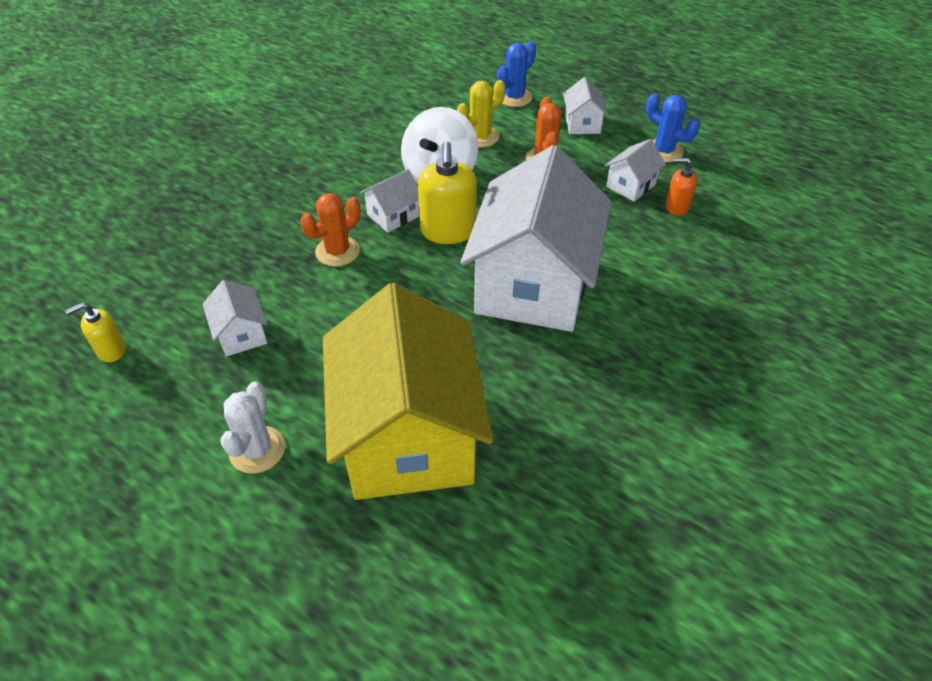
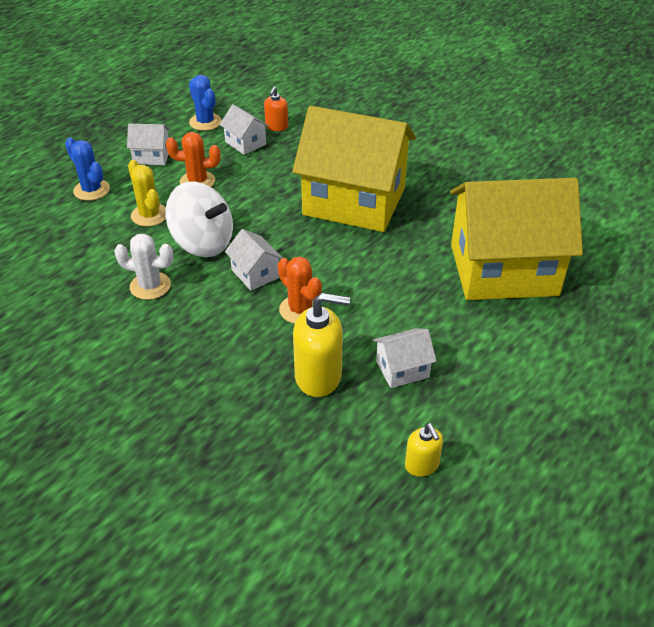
camera: 85 degrees left, 5 degrees down
white cactus [221,382,285,474] -> white cactus moved to [114,234,173,300]
yellow soap dispenser [418,141,477,244] -> yellow soap dispenser moved to [293,293,350,397]
white house [460,145,611,332] -> yellow house [292,106,416,232]
blue cactus [646,93,700,162] -> blue cactus turned 75 degrees counterclockwise [189,75,222,131]

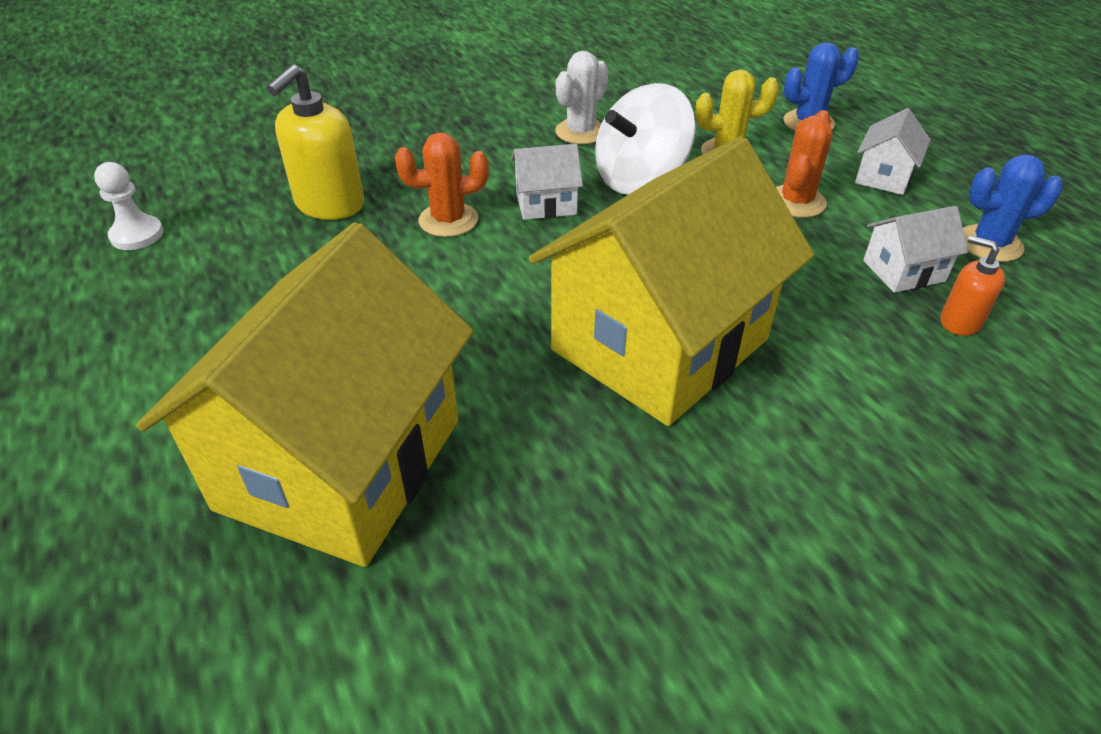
camera: 115 degrees right, 0 degrees up
white house [373,328,437,388] -> none
yellow soap dispenser [405,423,443,477] -> white pawn [94,162,164,250]

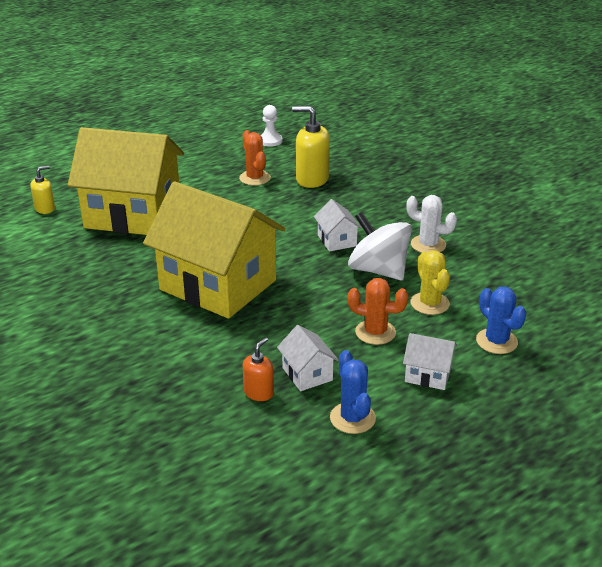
camera: 80 degrees right, 10 degrees down
orange cactus [395,132,489,237] -> orange cactus moved to [239,130,271,186]
none -> yellow soap dispenser [30,166,55,214]

